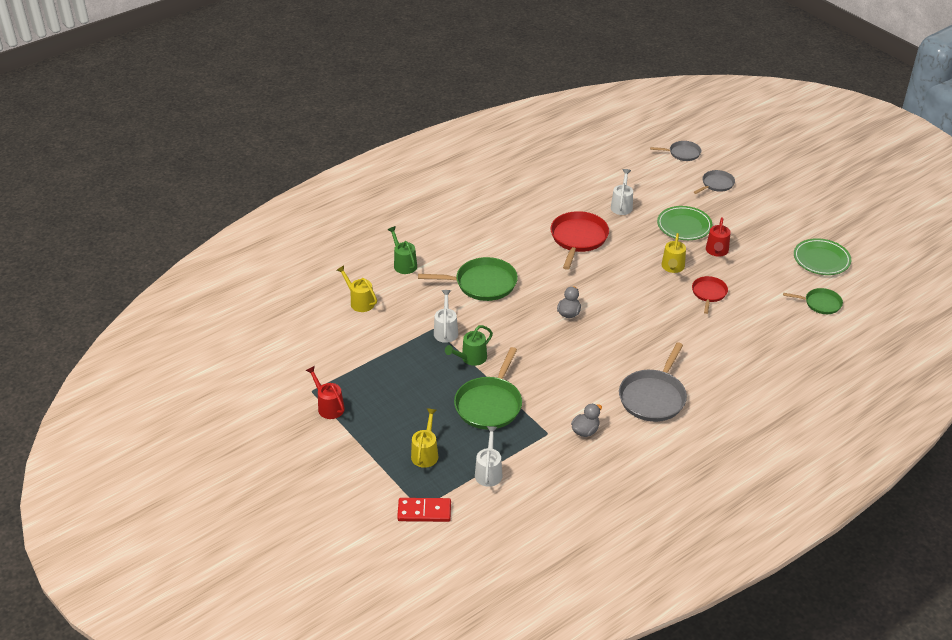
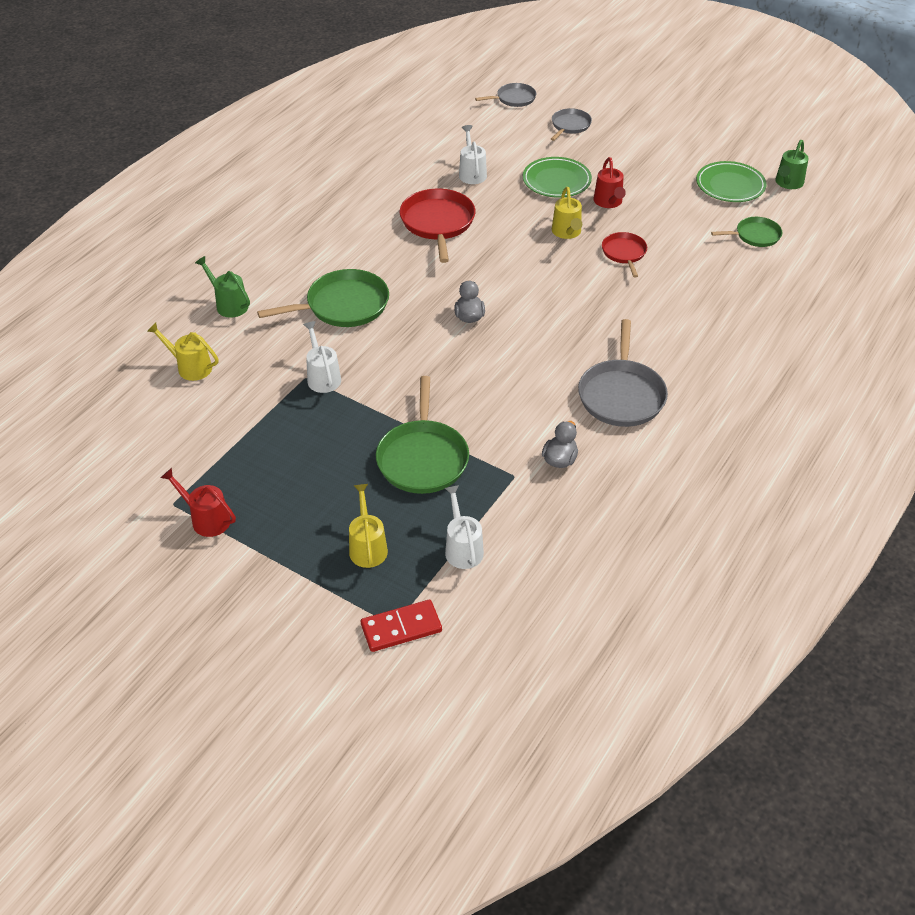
camera: 20 degrees left, 5 degrees up
green watering can [445,325,493,366] -> green watering can moved to [775,140,809,189]

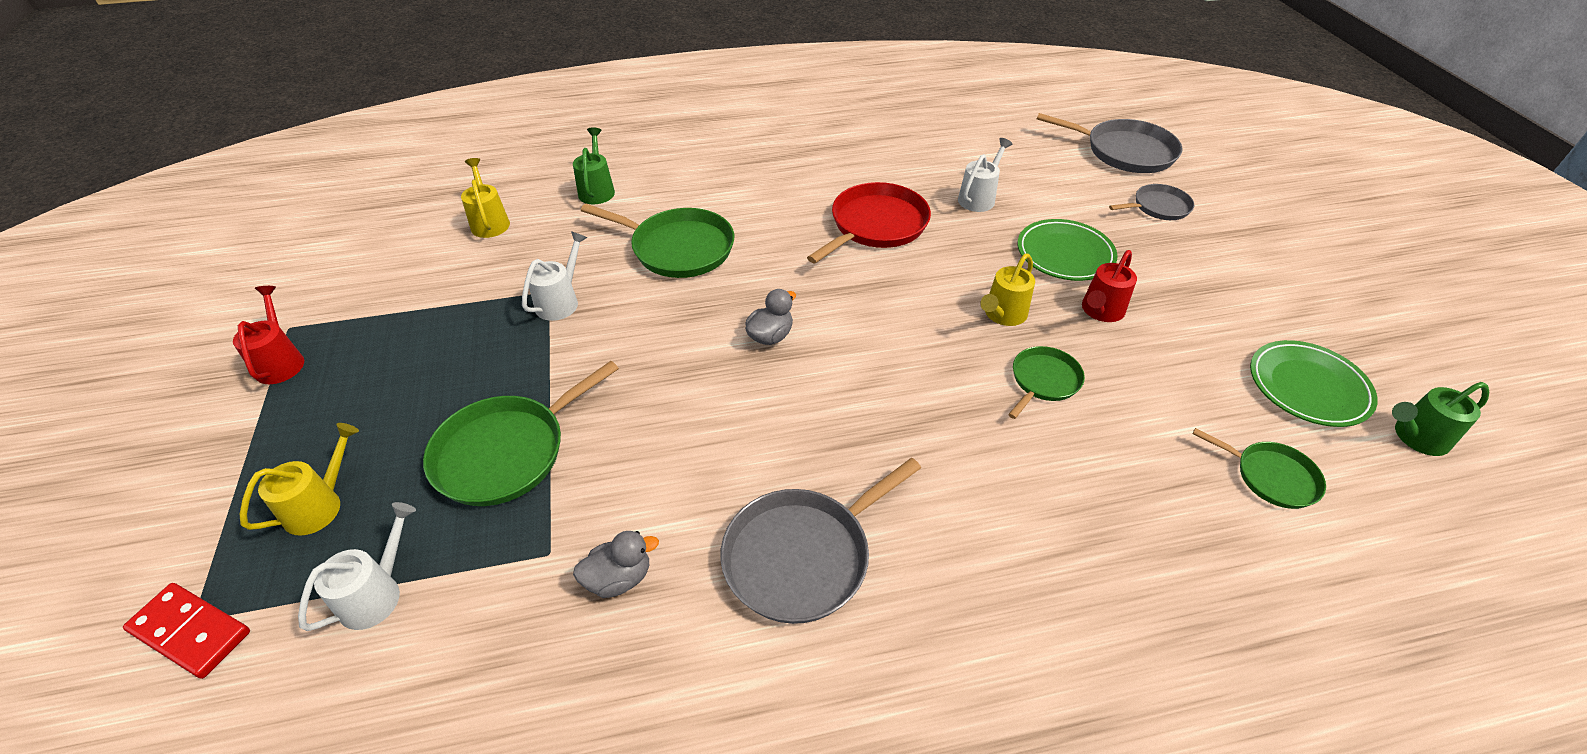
camera: 45 degrees right, 0 degrees up
grey pan [475,83,536,107] -> grey pan [1037,113,1182,173], size x1.72
red pan [602,232,647,277] -> green pan [1008,346,1085,419]

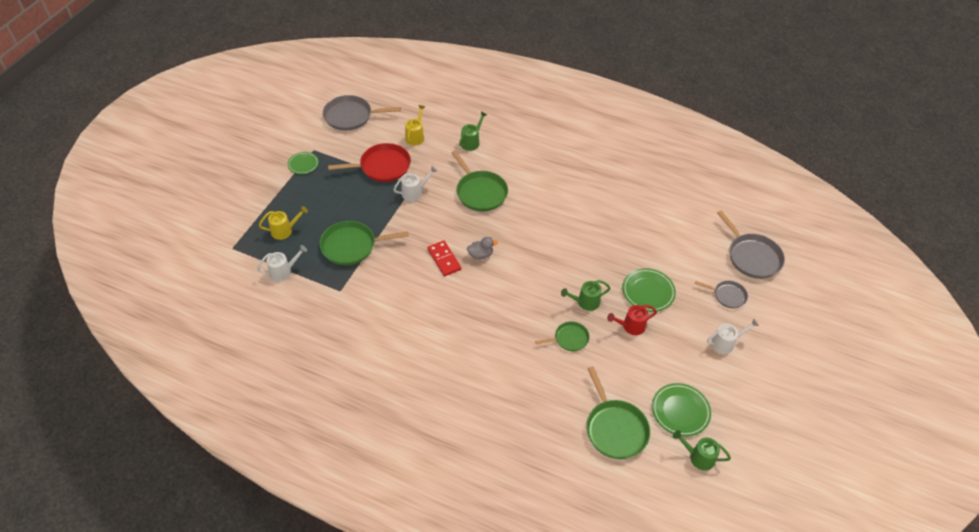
camera: 35 degrees right, 5 degrees up
red domino [123,583,250,679] -> red domino moved to [427,241,461,276]
red watering can [233,286,304,384] -> green plate [288,152,319,174]
grey duck [573,531,659,598] -> none
grey pan [720,458,921,624] -> grey pan moved to [323,95,401,131]
red pan [807,182,931,263] -> red pan moved to [328,143,411,182]
white watering can [958,138,1013,212] -> white watering can moved to [707,319,759,354]
yellow watering can [980,254,1035,326] -> green watering can [561,280,610,311]
green pan [1193,428,1326,509] -> green pan [586,366,650,459], size x1.72

